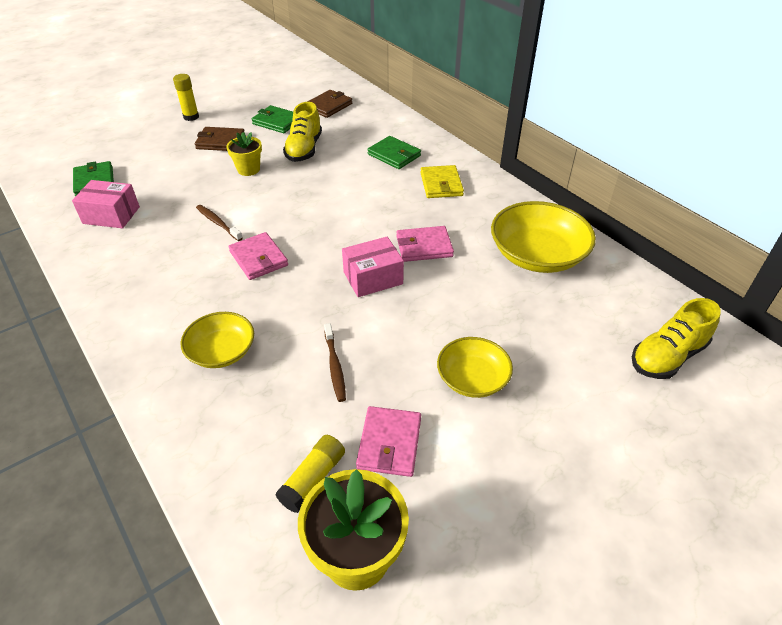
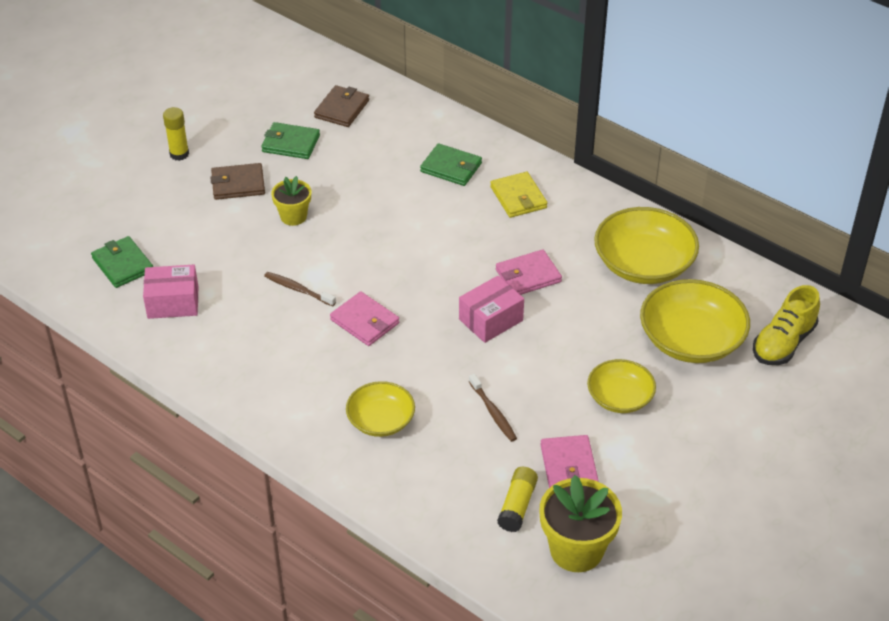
camera: 15 degrees left, 0 degrees up
yellow shoe [283,102,322,162] -> none
none -> yellow bowl [640,279,750,363]

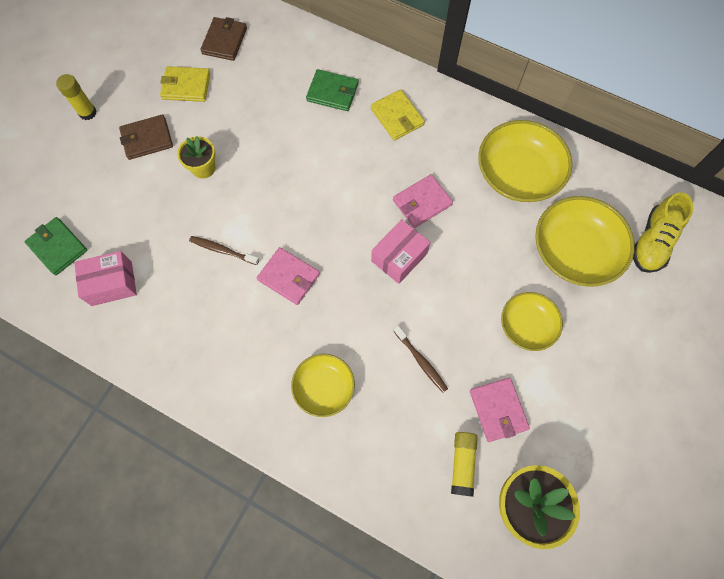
camera: 10 degrees left, 25 degrees up
green wallet [261,122,320,159] -> yellow wallet [160,66,210,102]

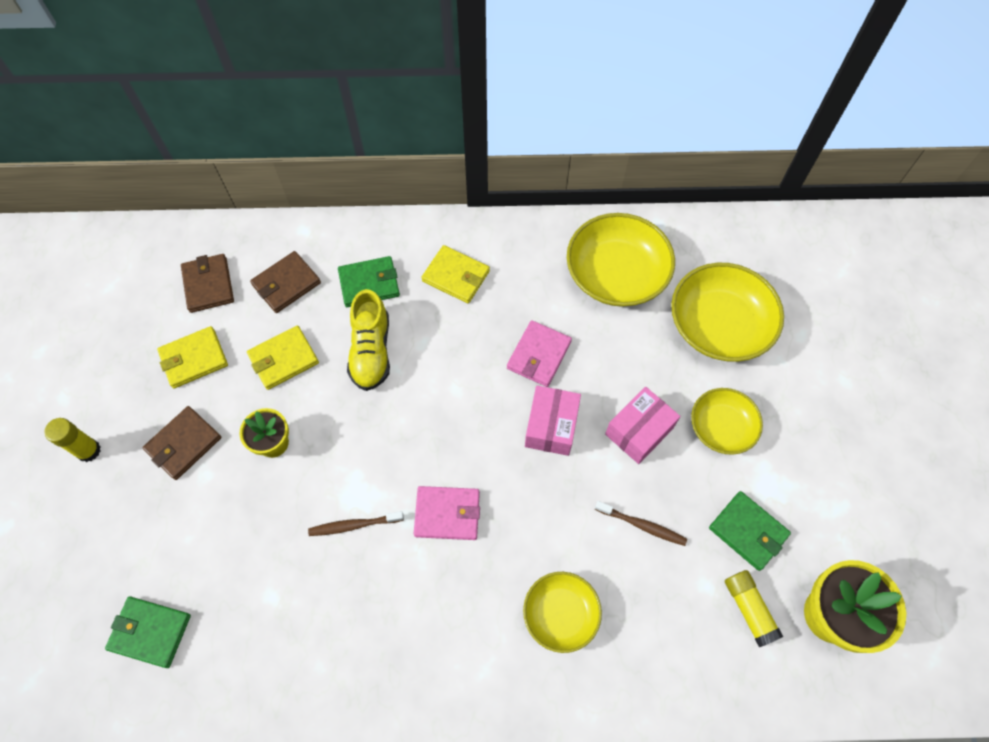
camera: 30 degrees left, 5 degrees down
pink box [74,251,137,306] -> pink box moved to [605,387,681,464]
pink wallet [470,378,530,442] -> green wallet [709,491,791,571]
yellow shoe [633,192,693,273] -> yellow shoe moved to [347,289,390,391]
none -> yellow wallet [247,326,319,390]
none -> brown wallet [250,251,321,313]

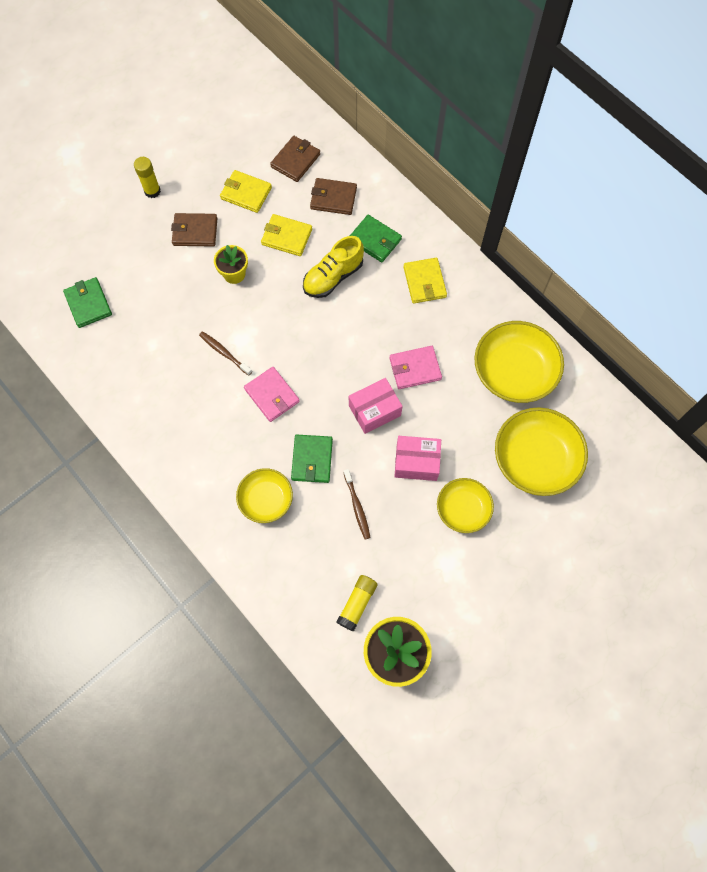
camera: 50 degrees right, 5 degrees up
green wallet [709,491,791,571] -> green wallet moved to [291,435,333,483]

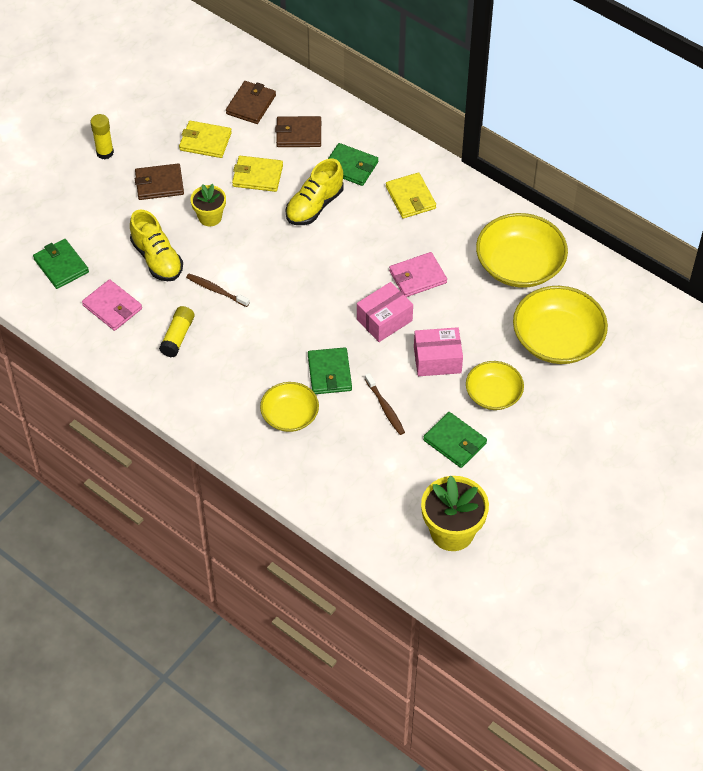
camera: 10 degrees left, 15 degrees down
pink wallet [244,367,300,422] -> pink wallet moved to [82,279,142,331]
yellow glue stick [337,575,378,632] -> yellow glue stick moved to [159,306,195,357]
none -> yellow shoe [130,210,183,281]
none -> green wallet [423,412,487,468]

